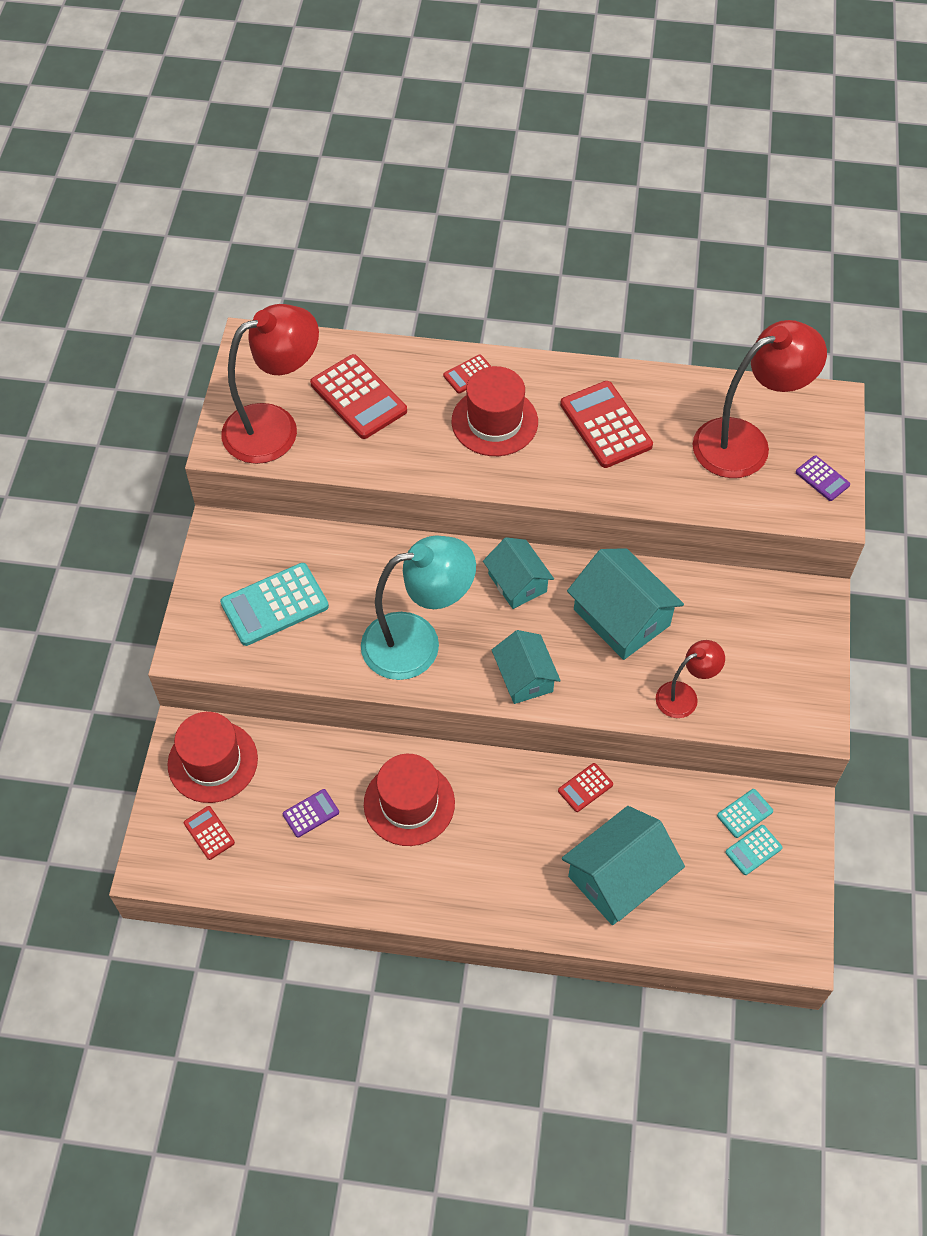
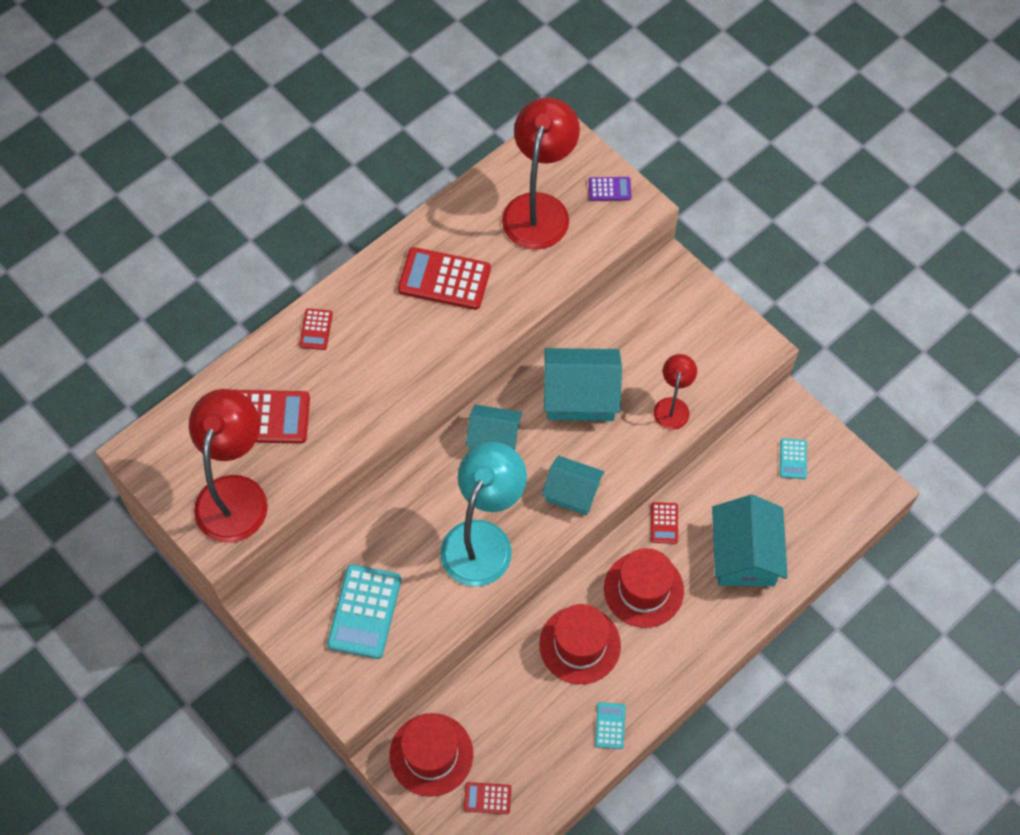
camera: 50 degrees left, 5 degrees up
purple calculator [283,789,339,837] -> none
red hat [452,366,538,456] -> red hat moved to [604,548,684,628]
turquoise calculator [717,789,773,838] -> turquoise calculator moved to [595,702,626,749]

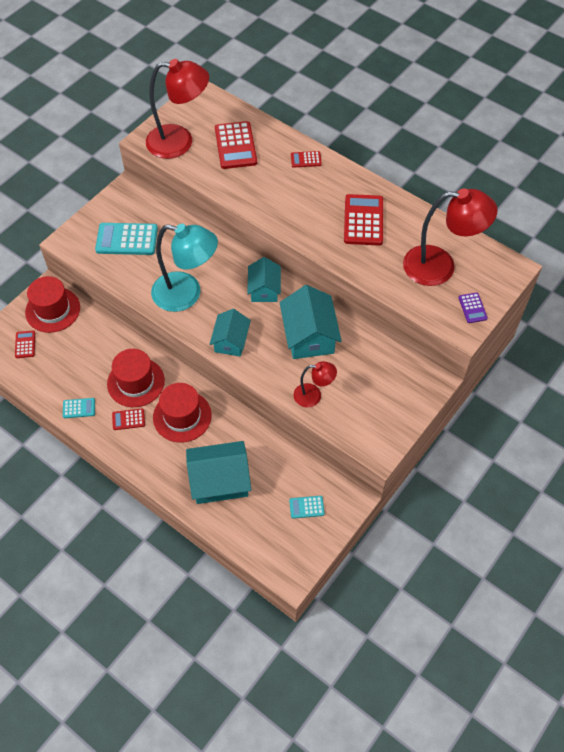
camera: 80 degrees right, 5 degrees down
red calculator [651,502,678,544] -> red calculator moved to [112,408,145,430]

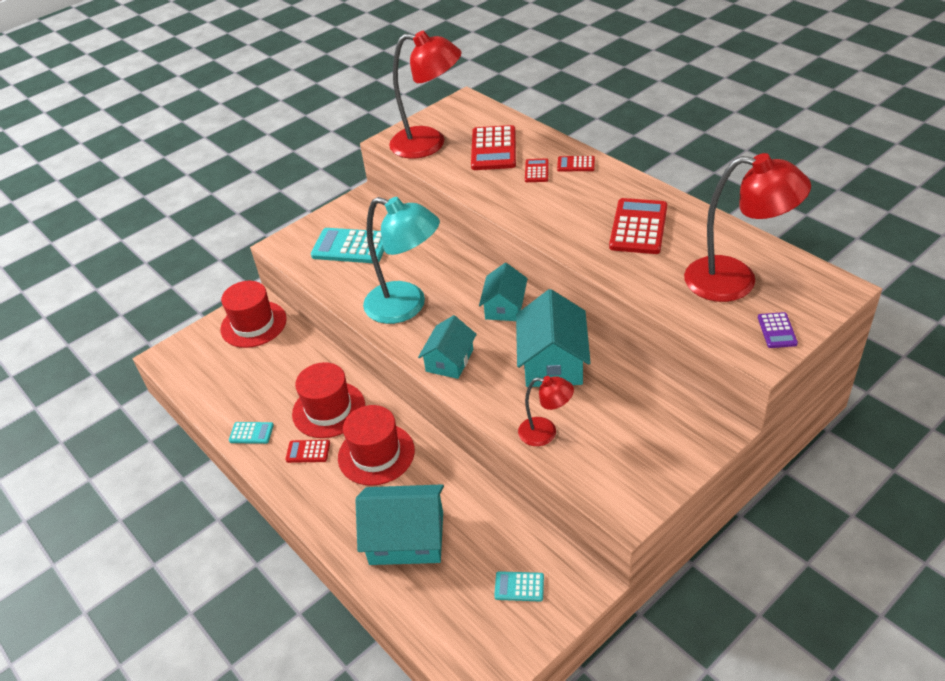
camera: 15 degrees right, 15 degrees down
red calculator [15,330,35,358] -> red calculator moved to [525,158,549,182]

